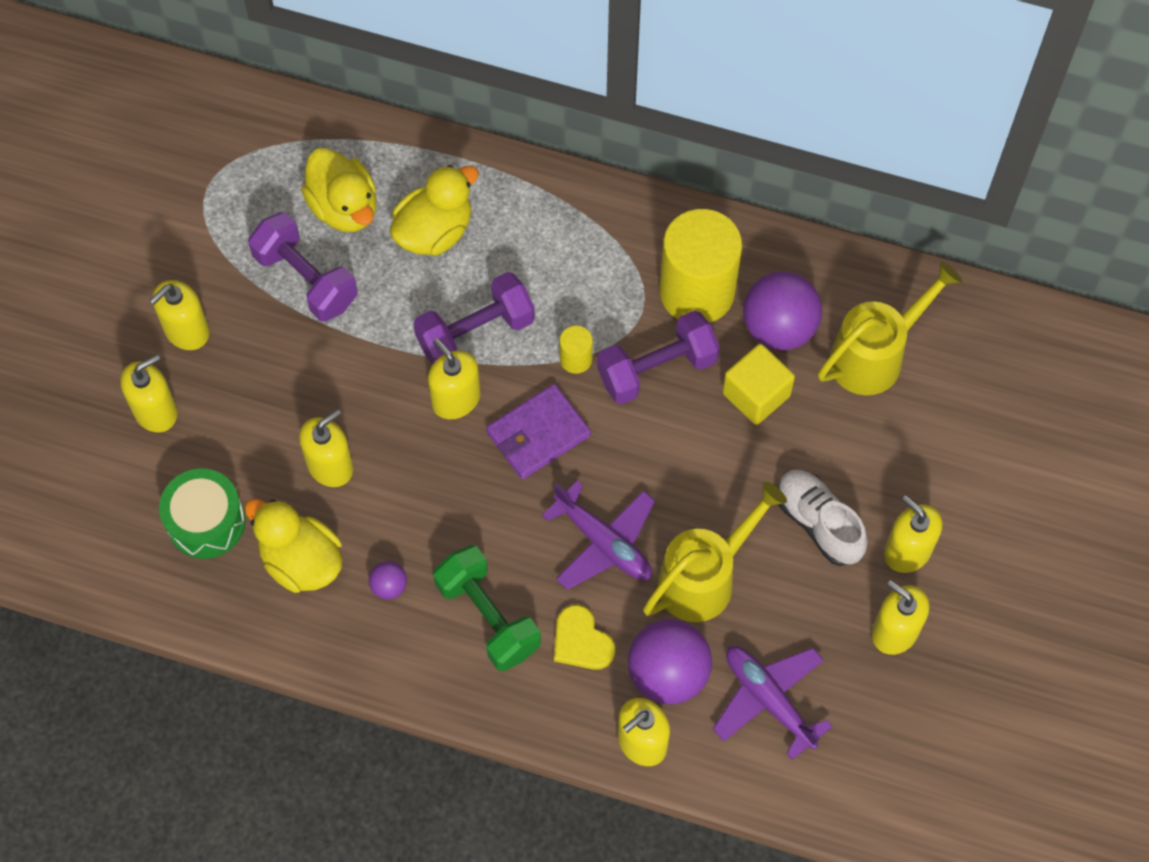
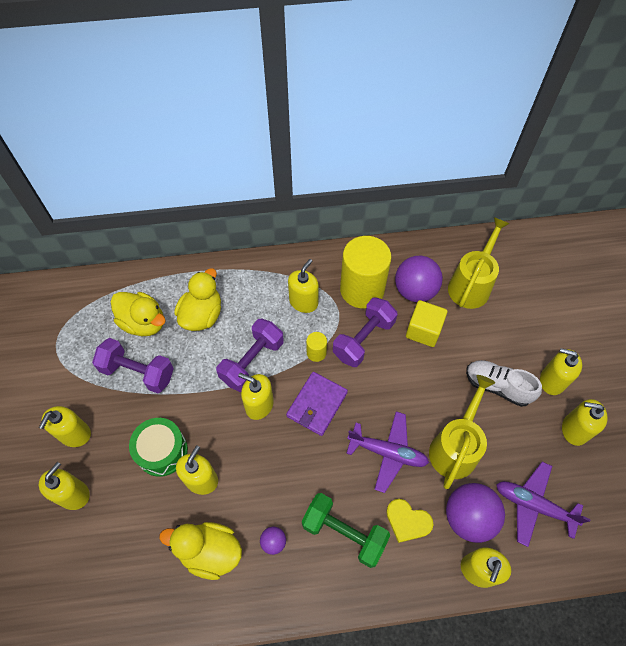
camera: 25 degrees left, 5 degrees down
green drum [159,469,246,559] -> green drum moved to [129,418,188,477]
none -> yellow soap dispenser [288,259,319,313]

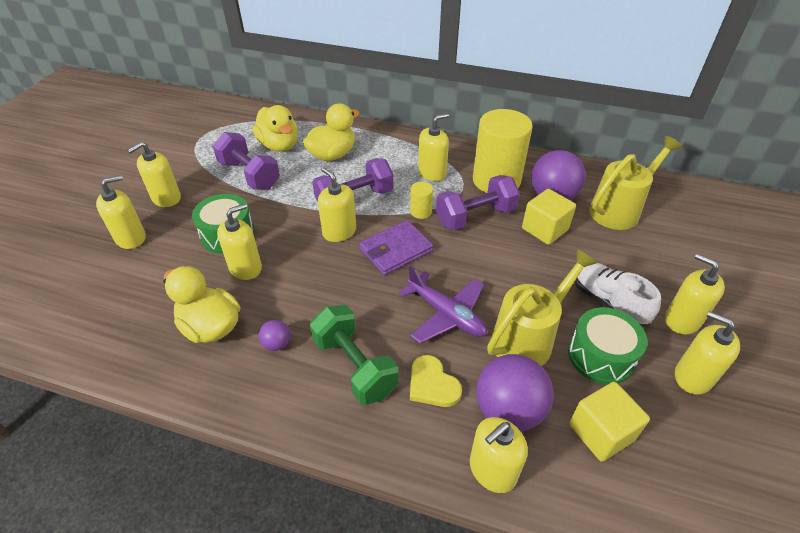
camera: 25 degrees right, 15 degrees down
purple plane [496,462,591,547] -> yellow cube [569,382,650,462]
none -> green drum [568,307,647,384]

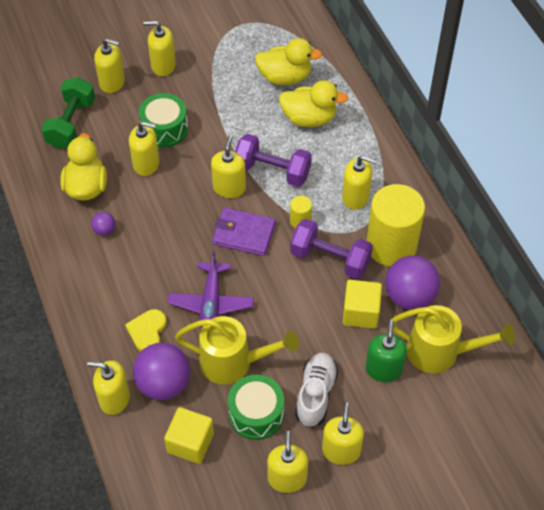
camera: 50 degrees right, 10 degrees up
purple dumbbell [213,132,280,190] -> none
yellow duck [253,105,298,151] -> yellow duck turned 105 degrees counterclockwise [255,38,323,85]
green dumbbell [310,305,399,405] -> green dumbbell moved to [41,77,95,149]
none -> green soap dispenser [365,319,407,382]

